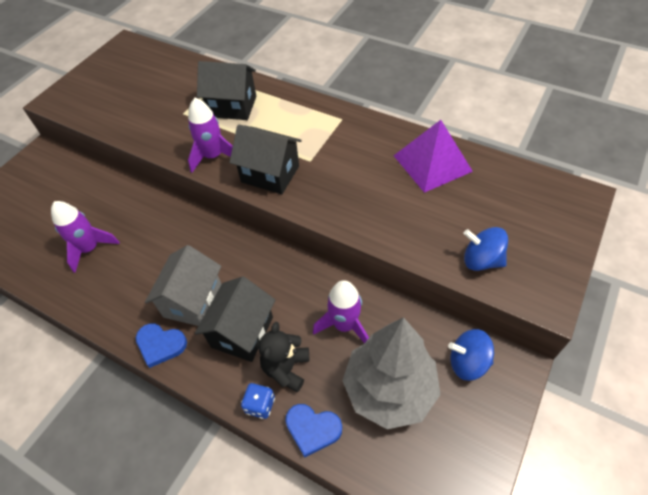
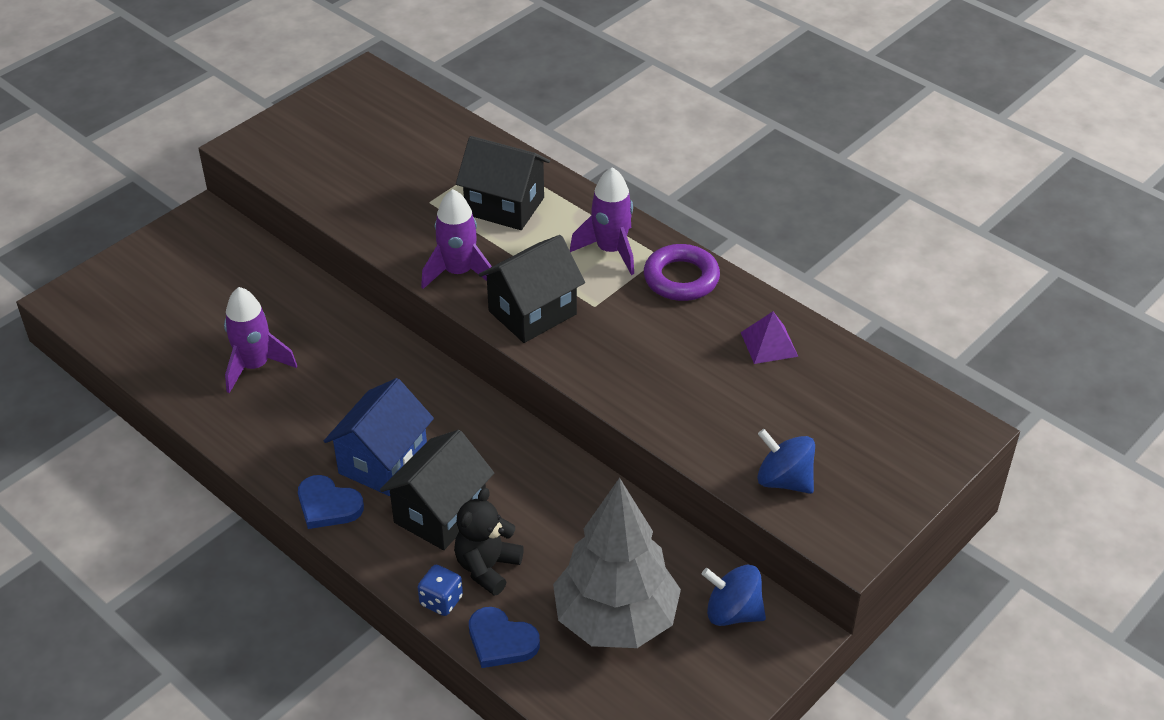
camera: 10 degrees right, 10 degrees down
grey house [145,245,222,326] -> blue house [324,378,434,496]
black house [229,125,302,194] -> black house turned 75 degrees counterclockwise [478,235,585,343]
purple rocket [313,280,369,343] -> purple rocket moved to [570,167,634,275]
purple pyramid [394,120,473,193] -> purple pyramid [741,312,798,364], size x0.55
none -> purple ring [644,244,720,301]

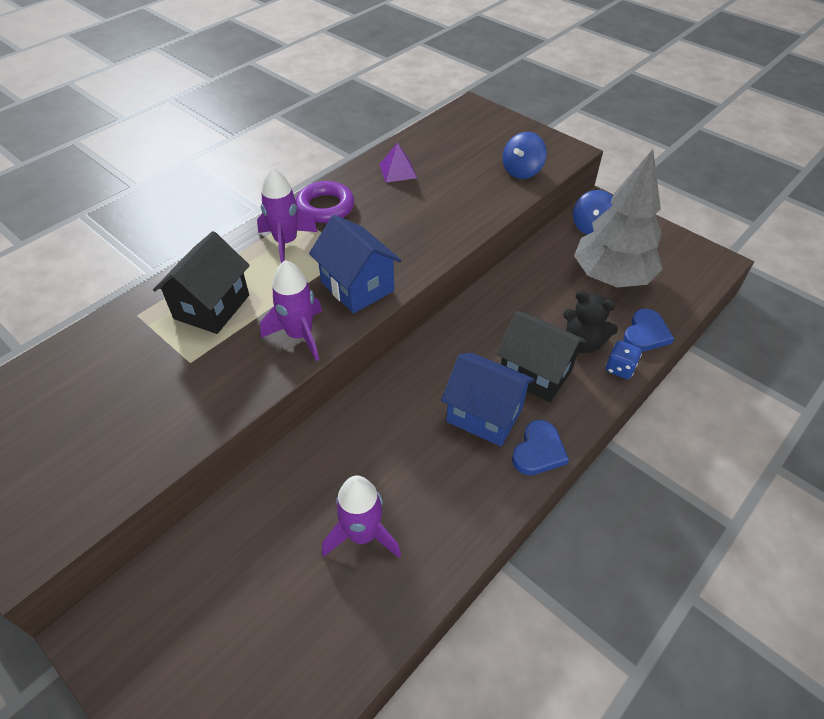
camera: 90 degrees left, 5 degrees up
black house [478,235,585,343] -> blue house [309,215,401,313]

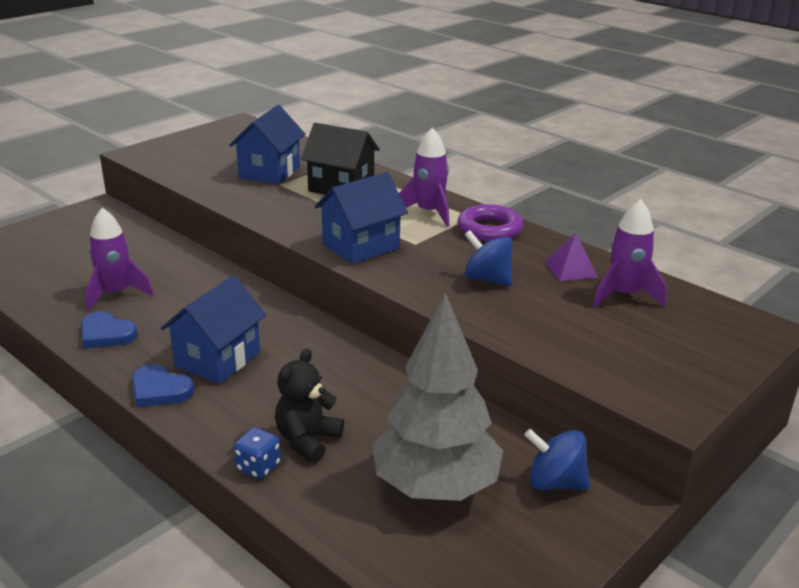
camera: 90 degrees right, 20 degrees down
purple rocket [260,260,322,361] -> purple rocket moved to [593,199,667,307]
black house [496,311,587,403] -> none
blue spinning top [502,132,547,179] -> blue spinning top moved to [465,230,513,286]
blue heart [623,309,674,352] -> blue heart moved to [81,311,138,348]
none -> blue house [229,105,305,184]

